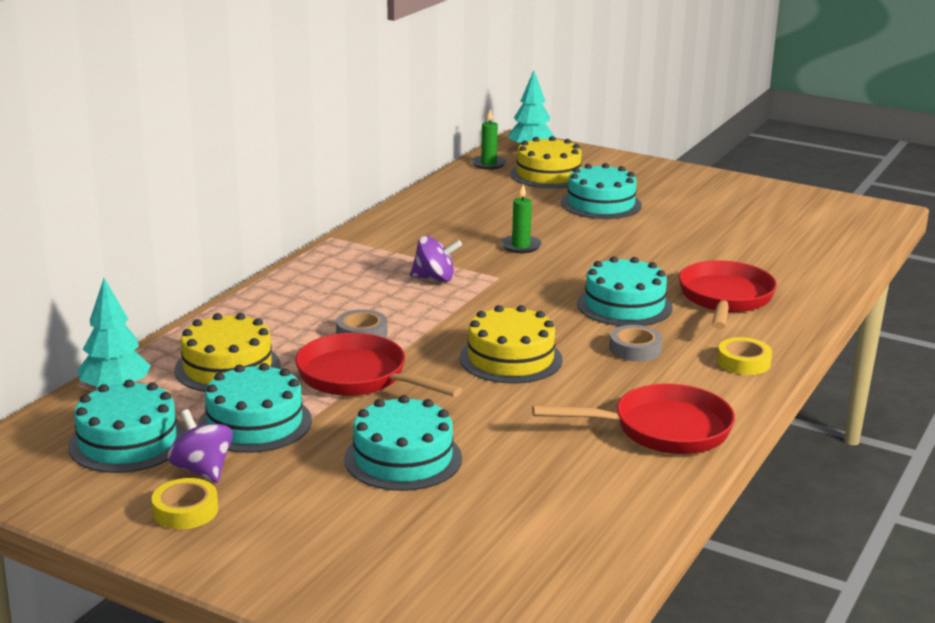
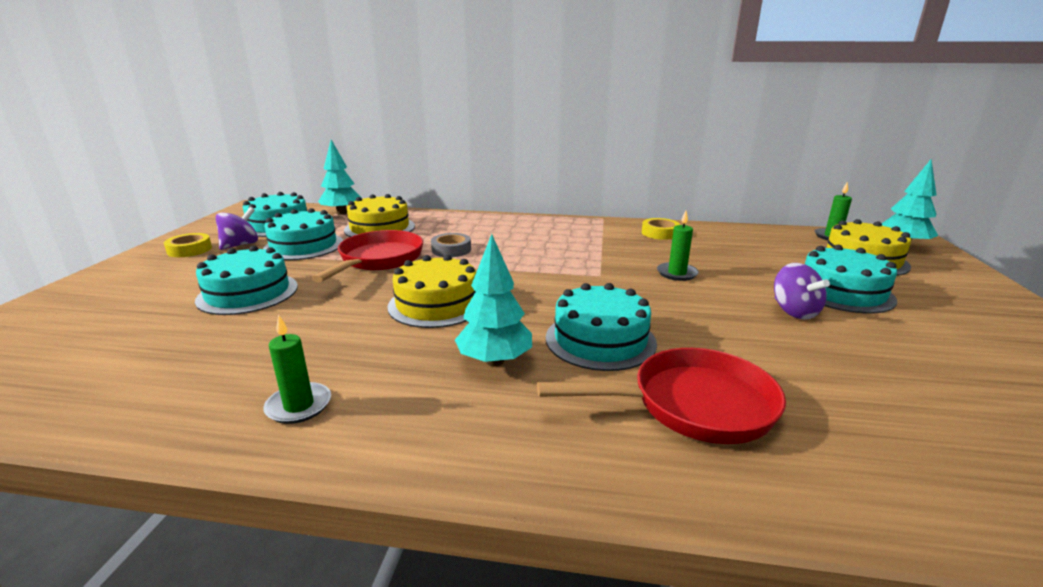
camera: 70 degrees right, 0 degrees up
purple spinning top [410,236,462,282] -> purple spinning top moved to [774,263,830,320]
red pan [532,384,735,454] -> green candle [263,314,331,424]
grey tape [609,325,662,362] -> turquoise tree [455,234,532,366]
yellow tape [717,337,772,375] -> yellow tape moved to [642,218,680,240]

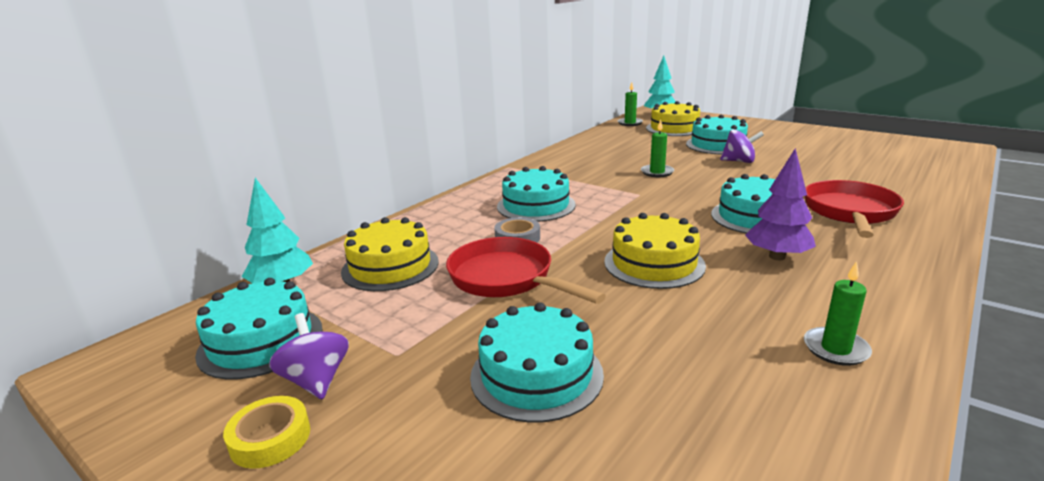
camera: 60 degrees left, 0 degrees up
turquoise cake [263,208,343,260] -> turquoise cake moved to [497,166,576,222]
turquoise tree [455,234,532,366] -> purple tree [745,148,816,260]
yellow tape [642,218,680,240] -> none

